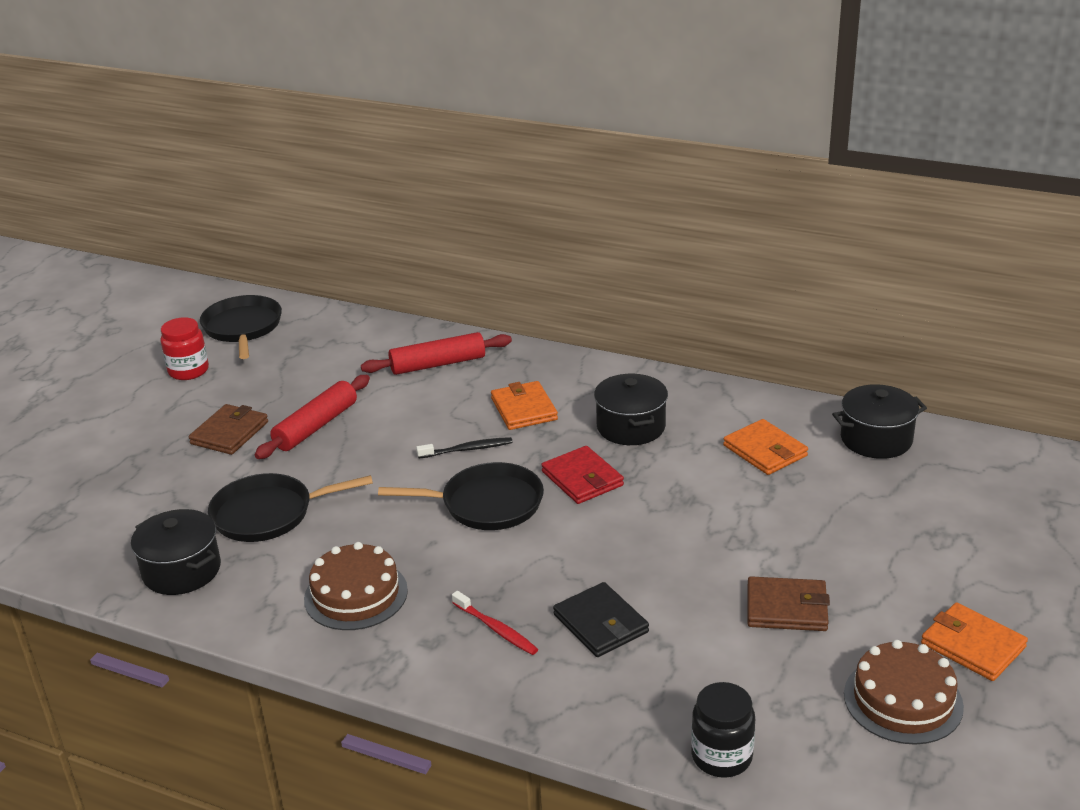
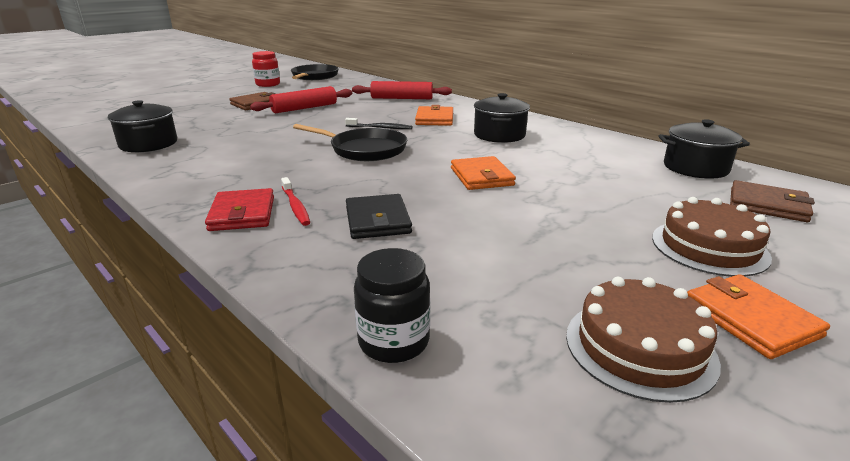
camera: 20 degrees right, 5 degrees down
black pan [208,473,373,542] -> none
brown cake [304,542,408,630] -> brown cake moved to [652,197,772,277]
red wallet [541,446,624,504] -> red wallet moved to [205,188,274,231]
orange wallet [723,419,808,475] -> orange wallet moved to [451,156,516,190]
brown wallet [748,576,830,631] -> brown wallet moved to [730,180,815,222]

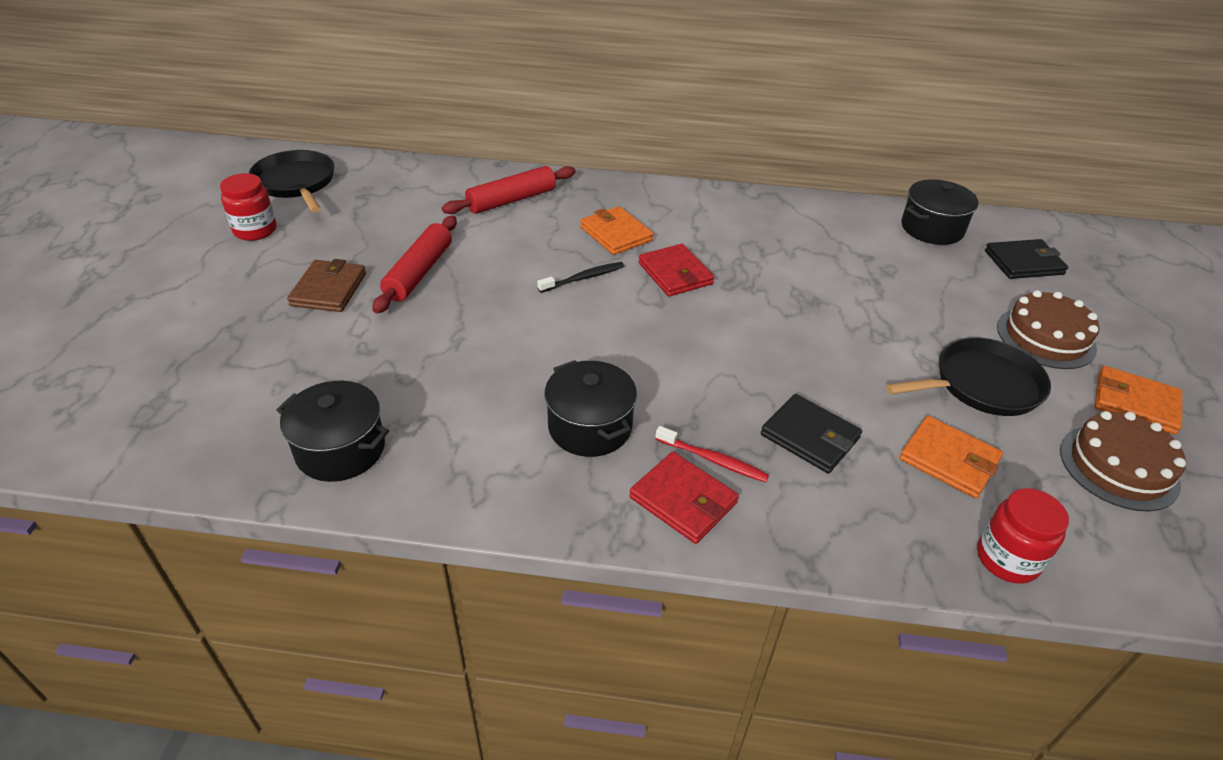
camera: 40 degrees left, 15 degrees up
black pan [293,124,407,161] -> black pan moved to [886,337,1051,416]
black jar [354,248,430,363] -> red jar [977,488,1069,584]
orange wallet [451,156,516,190] -> orange wallet moved to [899,416,1003,498]
black pot [474,93,530,143] -> black pot moved to [544,360,637,457]
brown wallet [730,180,815,222] -> black wallet [985,239,1068,279]
none -> red wallet [638,244,714,297]

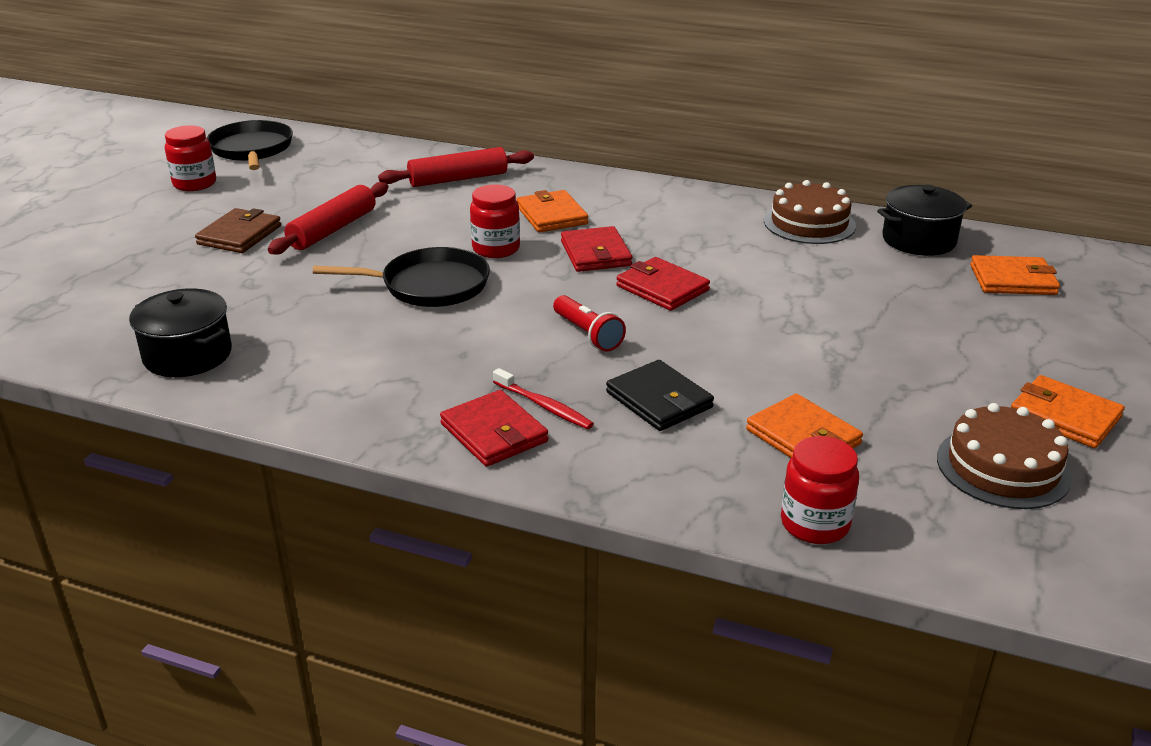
camera: 15 degrees right, 10 degrees down
black toothbrush [537,262,624,293] -> red jar [470,184,520,258]
black pot [544,360,637,457] -> none
black pan [886,337,1051,416] -> black pan moved to [313,247,490,307]
black wallet [985,239,1068,279] -> orange wallet [970,255,1060,295]
brown cake [997,290,1099,369] -> brown cake moved to [764,180,856,244]
none -> red flashlight [553,295,626,351]
none -> red wallet [616,257,710,311]

